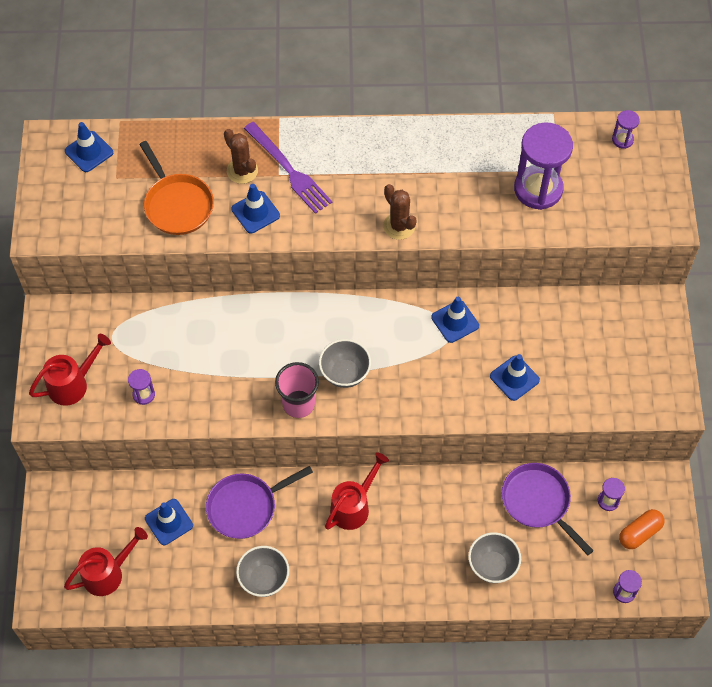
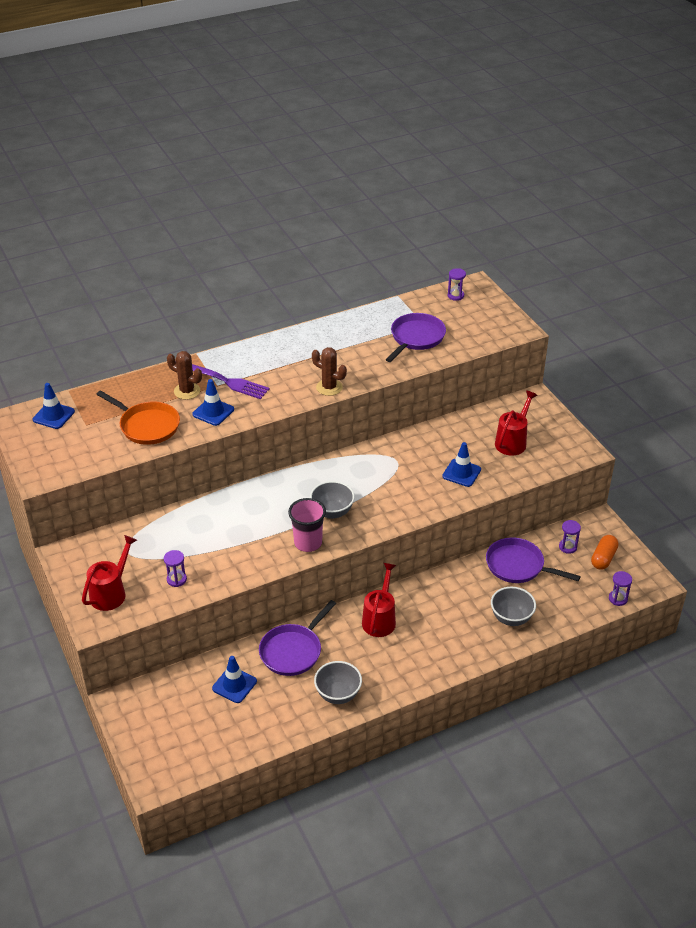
camera: 25 degrees left, 20 degrees down
red watering can [64,527,148,596] -> red watering can moved to [495,391,537,456]
blue traffic cone [431,297,479,343] -> none
purple hourglass [514,122,573,210] -> purple pan [386,313,446,362]

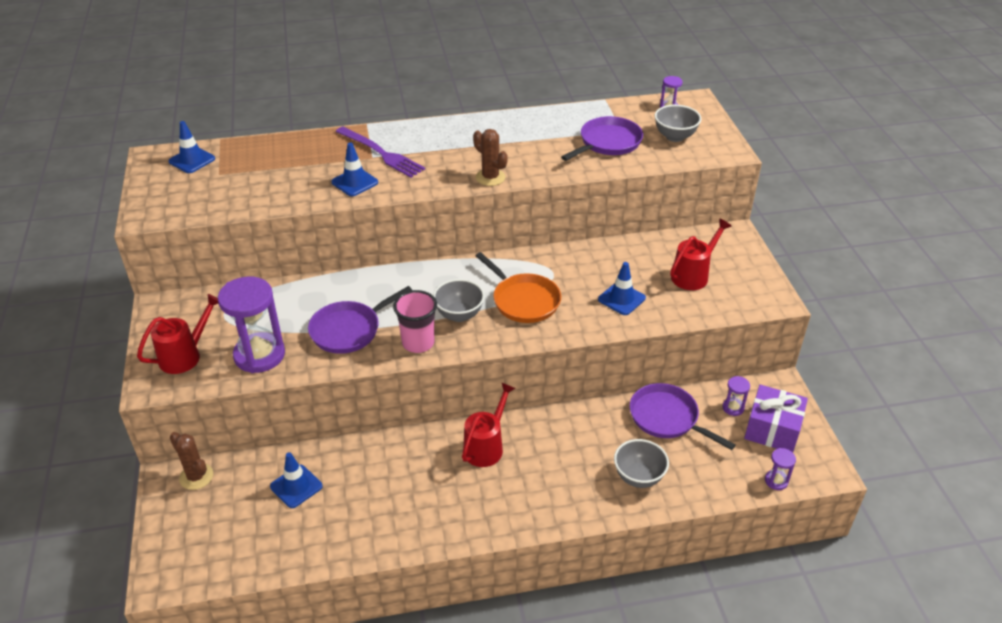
camera: 15 degrees right, 0 degrees up
orange pan [96,390,180,445] -> orange pan moved to [476,252,561,323]
purple hourglass [164,550,187,587] -> purple hourglass [218,277,285,373], size x2.22
brown cactus [167,351,202,400] -> brown cactus moved to [170,432,213,490]
purple pan [259,600,336,676] -> purple pan moved to [308,286,412,354]
grey bowl [314,661,362,704] -> grey bowl moved to [654,105,701,142]
orange capsule [591,535,619,570] -> purple gift [744,385,808,452]

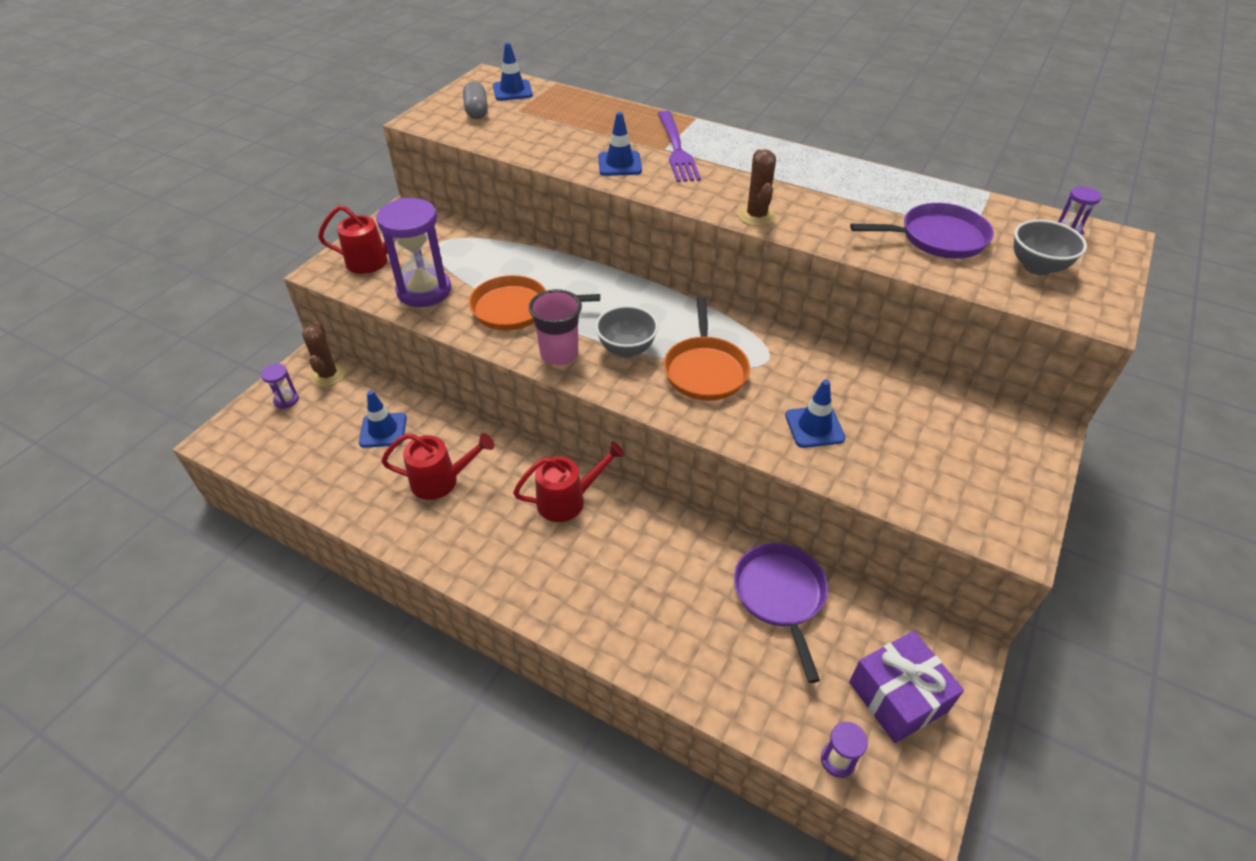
camera: 40 degrees right, 5 degrees up
purple pan [308,286,412,354] -> orange pan [469,275,600,331]
grey bowl [614,439,669,488] -> none
red watering can [670,219,732,290] -> red watering can moved to [381,433,494,500]
purple hourglass [722,376,750,416] -> purple hourglass moved to [261,364,299,409]
none -> grey capsule [463,81,488,119]

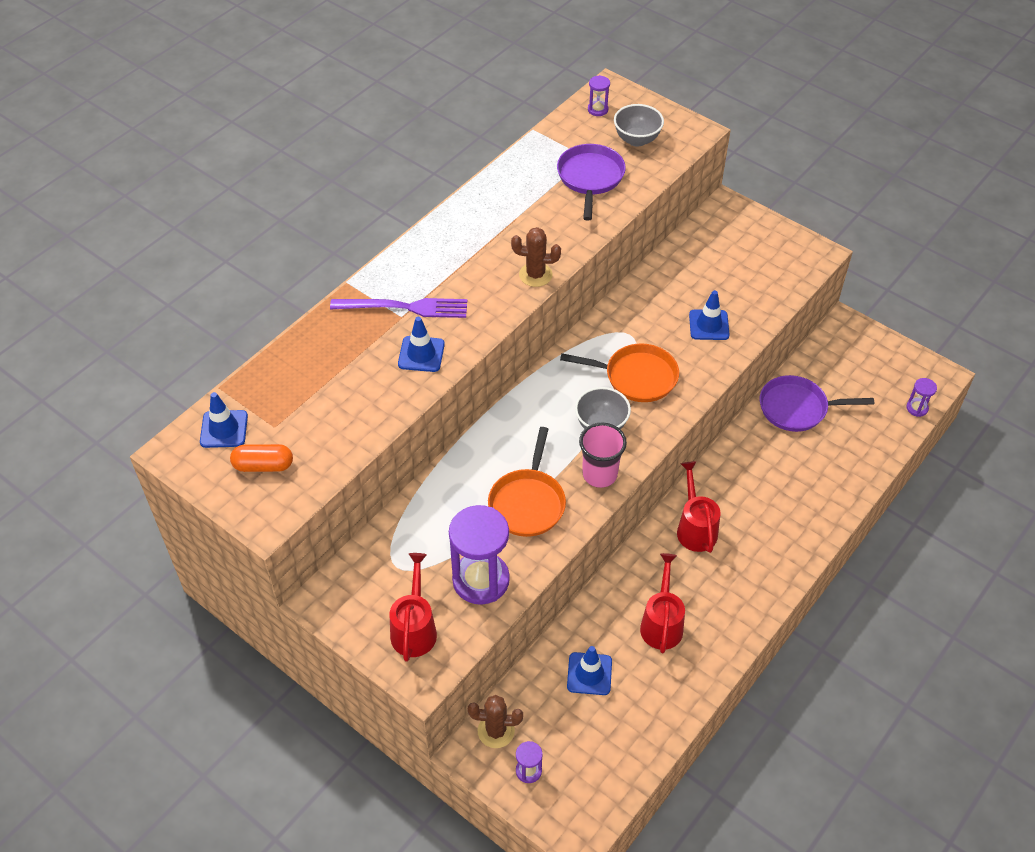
camera: 80 degrees left, 5 degrees up
grey capsule [463,81,488,119] -> orange capsule [230,444,293,472]
purple gift [849,631,964,743] -> none

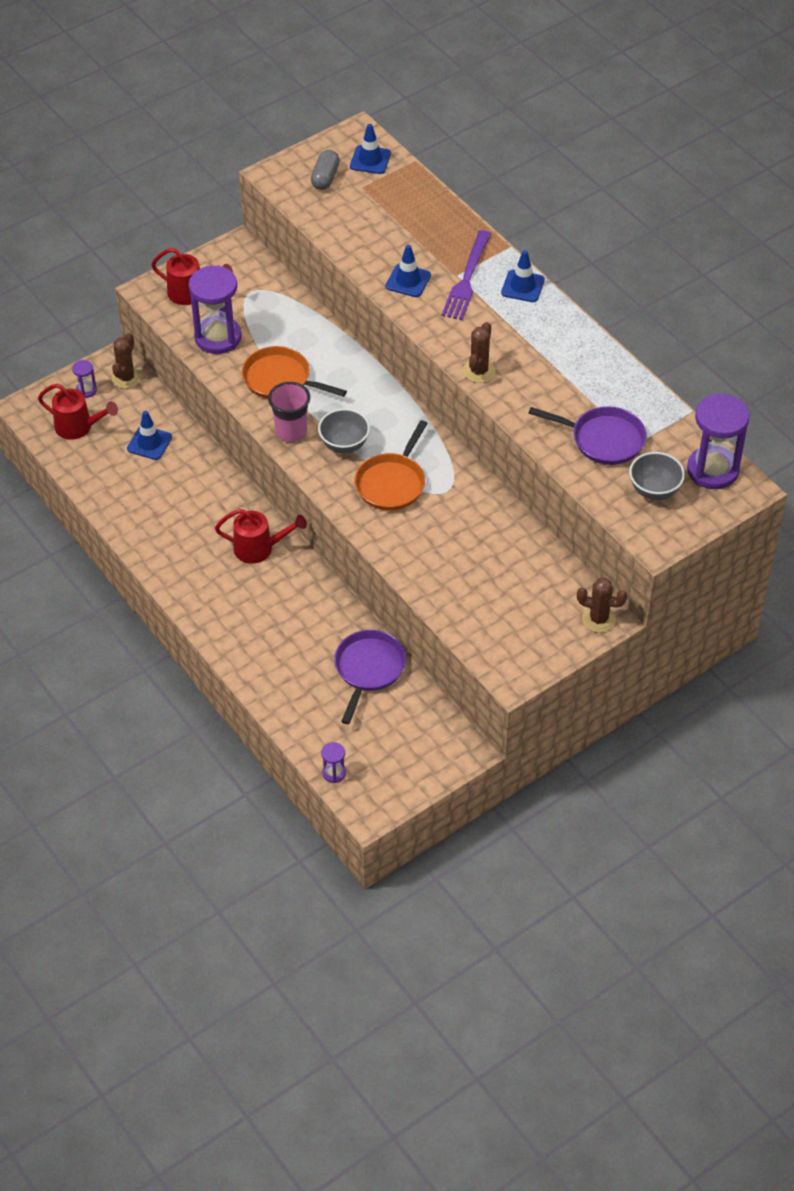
camera: 105 degrees right, 0 degrees up
orange capsule [230,444,293,472] -> grey capsule [311,150,340,190]
purple hourglass [588,75,610,116] -> purple hourglass [687,394,749,489], size x2.22
red watering can [640,553,685,653] -> red watering can moved to [38,384,118,440]
blue traffic cone [689,290,730,340] -> blue traffic cone moved to [501,250,545,302]
none -> brown cactus [577,577,627,633]

